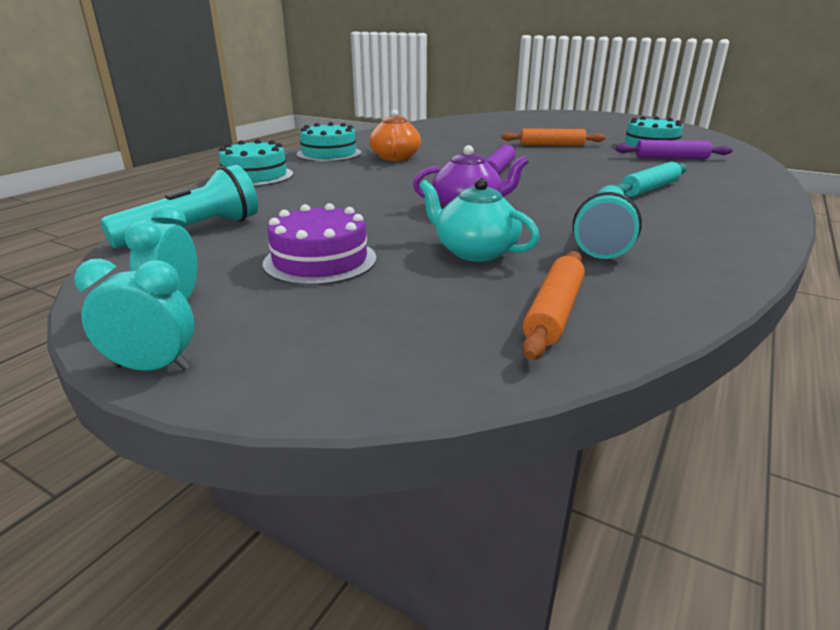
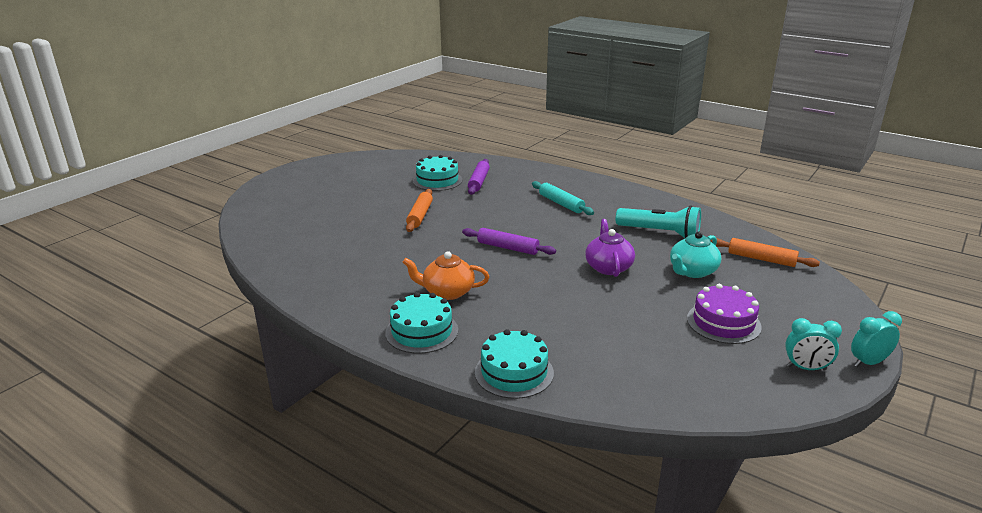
camera: 85 degrees left, 0 degrees up
turquoise clock [74,259,194,371] -> turquoise clock turned 60 degrees clockwise [851,311,902,367]
turquoise flashlight [100,165,258,248] -> none

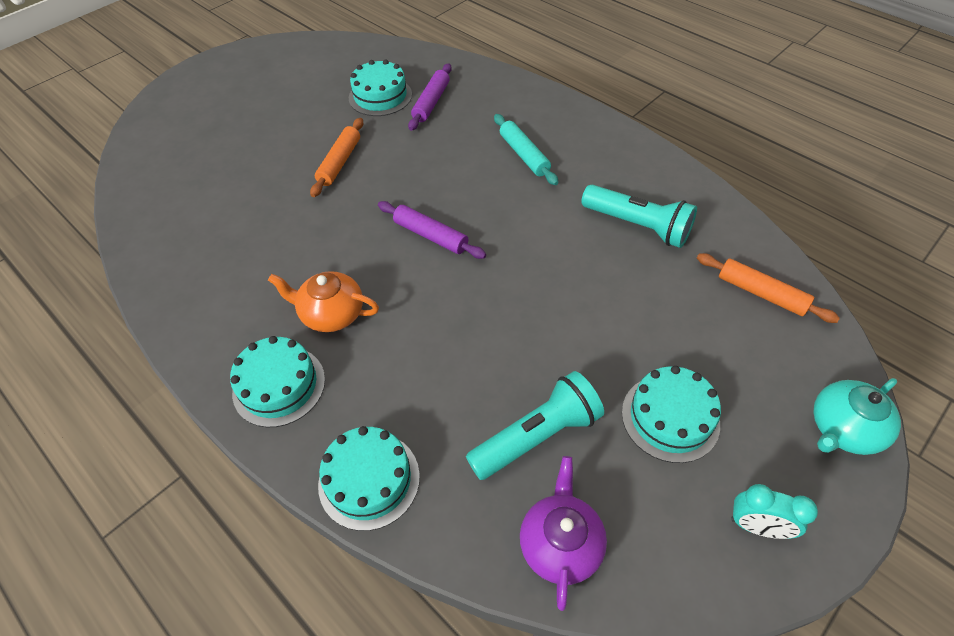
camera: 10 degrees right, 25 degrees up
purple teapot [585,219,635,277] -> purple teapot moved to [520,456,607,611]
turquoise teapot [670,232,721,278] -> turquoise teapot moved to [813,378,901,455]
purple cake [687,284,762,344] -> turquoise cake [622,366,721,463]
turquoise clock [851,311,902,367] -> none
none -> turquoise flashlight [466,371,604,480]

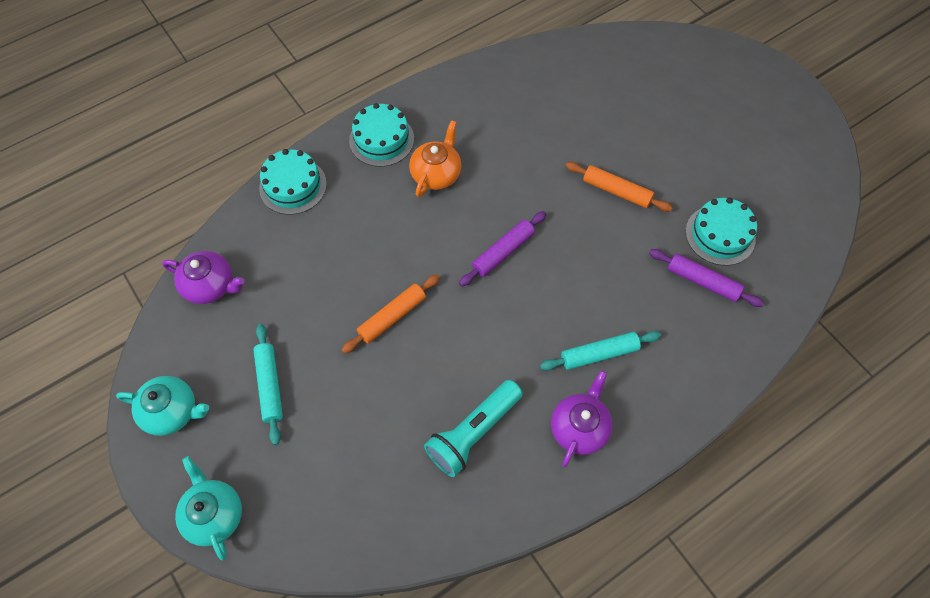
camera: 100 degrees right, 10 degrees up
turquoise flashlight [466,371,604,480] -> none
turquoise cake [622,366,721,463] -> turquoise rolling pin [253,324,283,445]
orange rolling pin [697,253,840,323] -> orange rolling pin moved to [341,275,440,354]
turquoise clock [731,484,818,539] -> turquoise teapot [116,376,209,436]
none -> purple teapot [551,370,613,467]

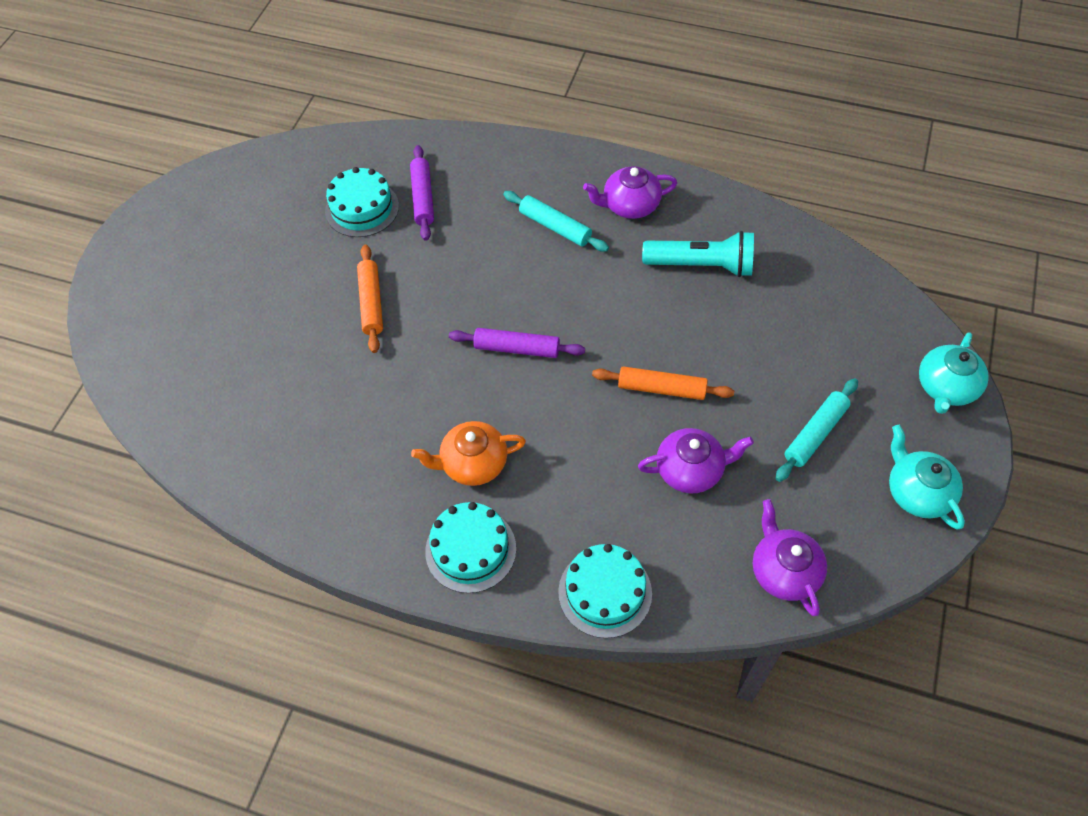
camera: 125 degrees left, 5 degrees down
none -> purple teapot [638,428,754,494]

